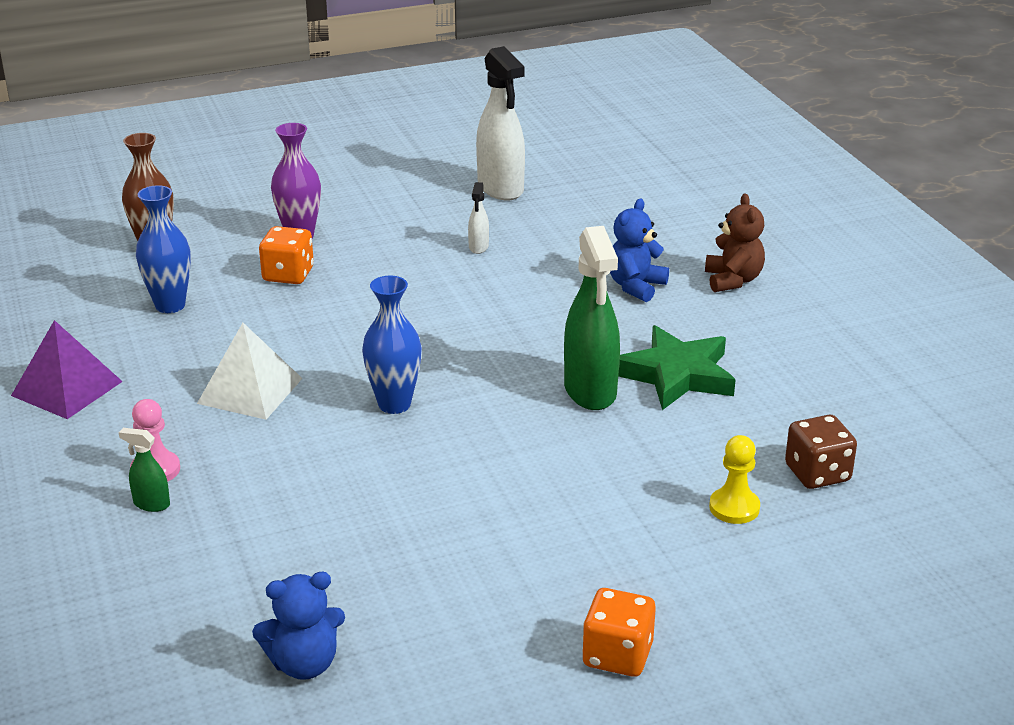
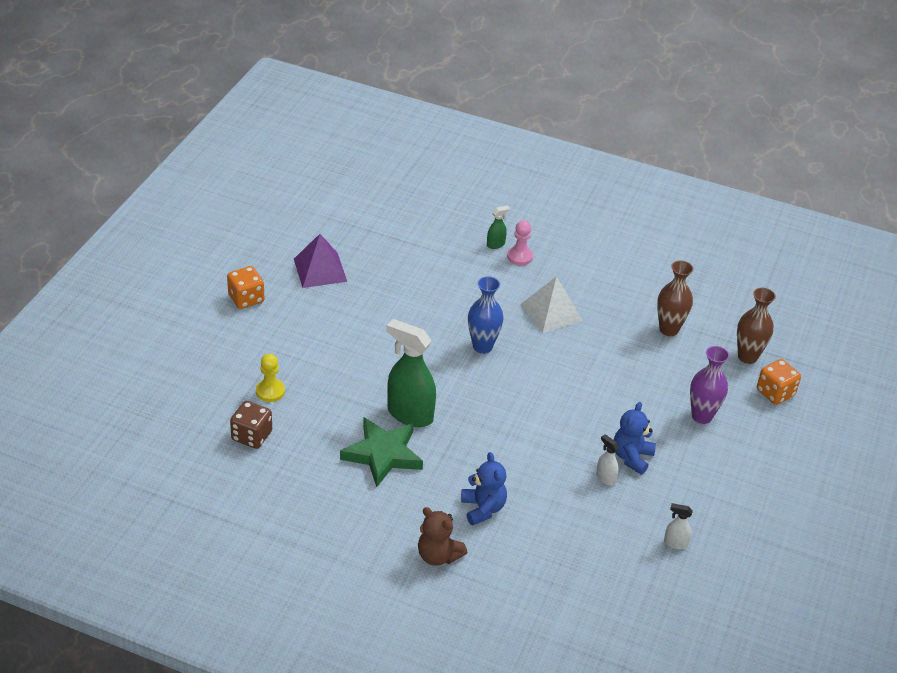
camera: 130 degrees right, 10 degrees up
purple pyramid [11,320,123,419] -> purple pyramid moved to [294,234,347,288]
blue vase [136,185,191,313] -> brown vase [657,260,693,336]
blue teddy bear [252,572,345,680] -> blue teddy bear moved to [614,402,656,475]
orange dice [259,226,314,284] -> orange dice moved to [757,359,801,405]
white spray bottle [476,46,525,200] -> white spray bottle [664,503,693,549], size x0.45

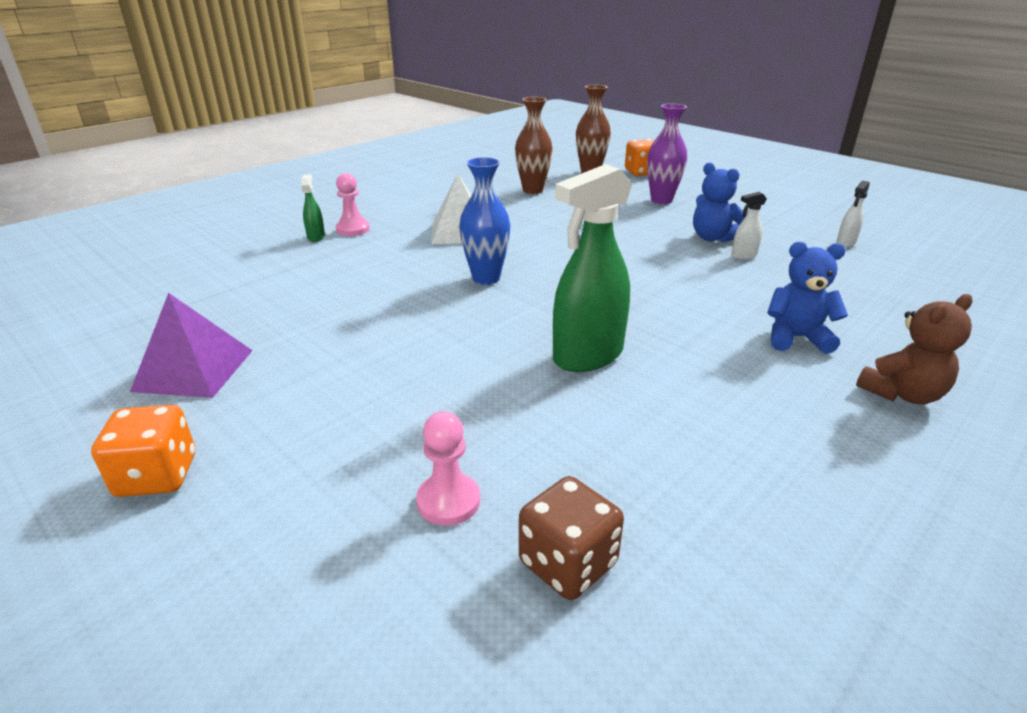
camera: 65 degrees left, 10 degrees down
yellow pawn [256,354,285,402] -> pink pawn [416,411,480,526]
green star [340,417,423,487] -> none

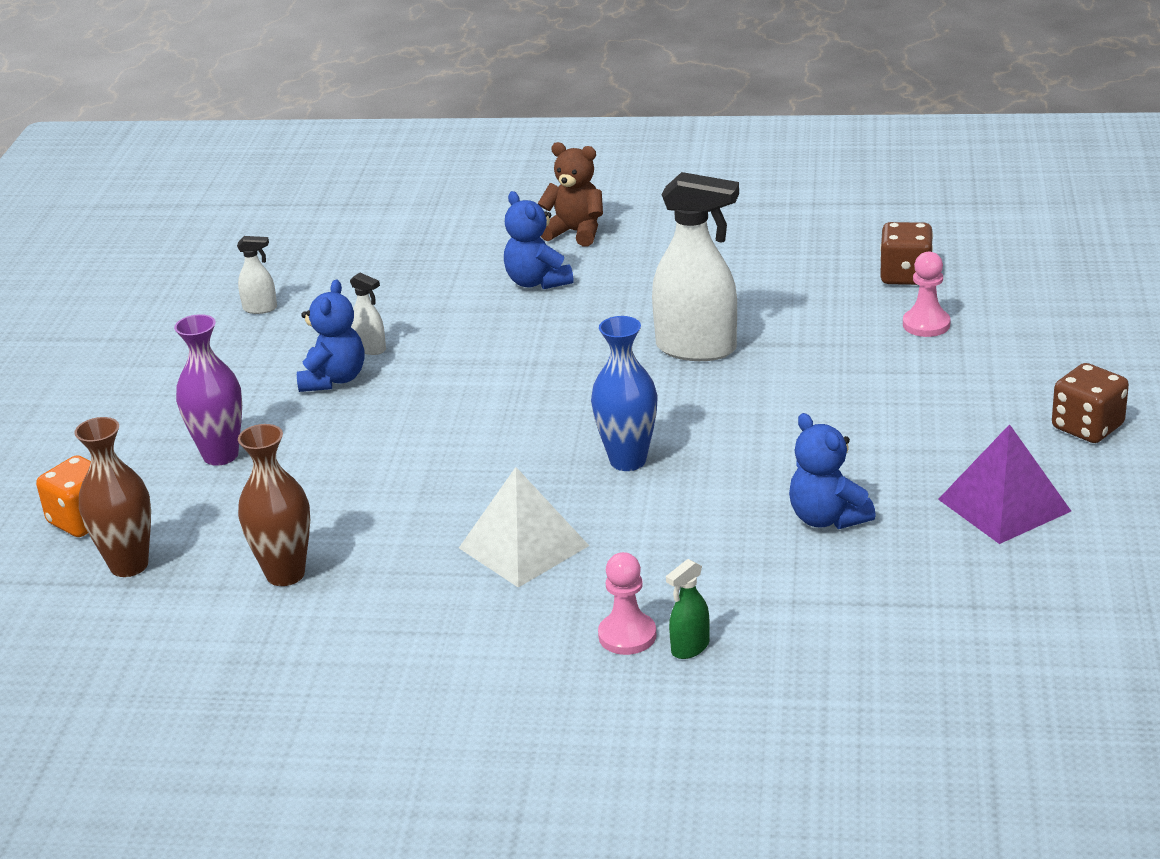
camera: 125 degrees left, 0 degrees up
orange dice [91,405,195,497] -> brown dice [1052,363,1129,443]
green spray bottle [553,164,632,372] -> white spray bottle [652,172,739,361]
none -> blue teddy bear [789,413,876,529]

